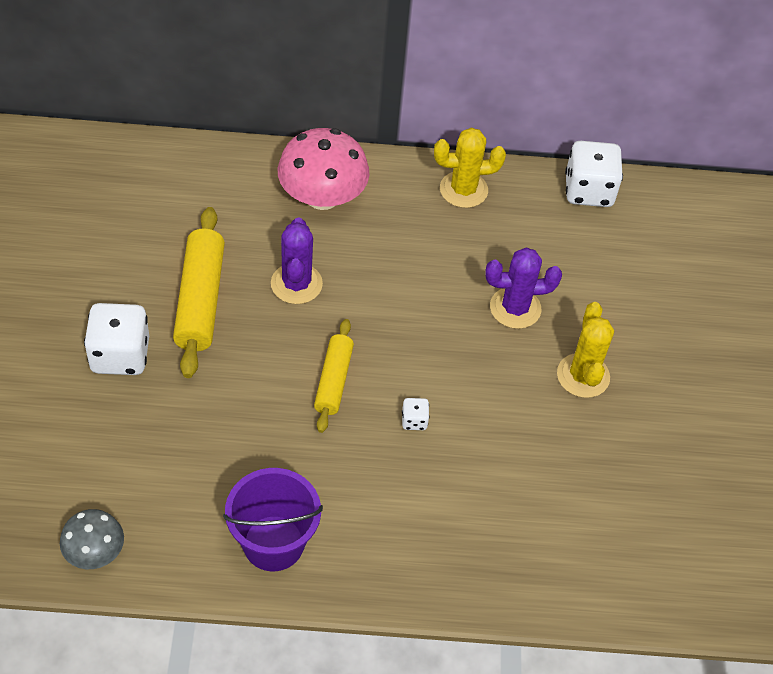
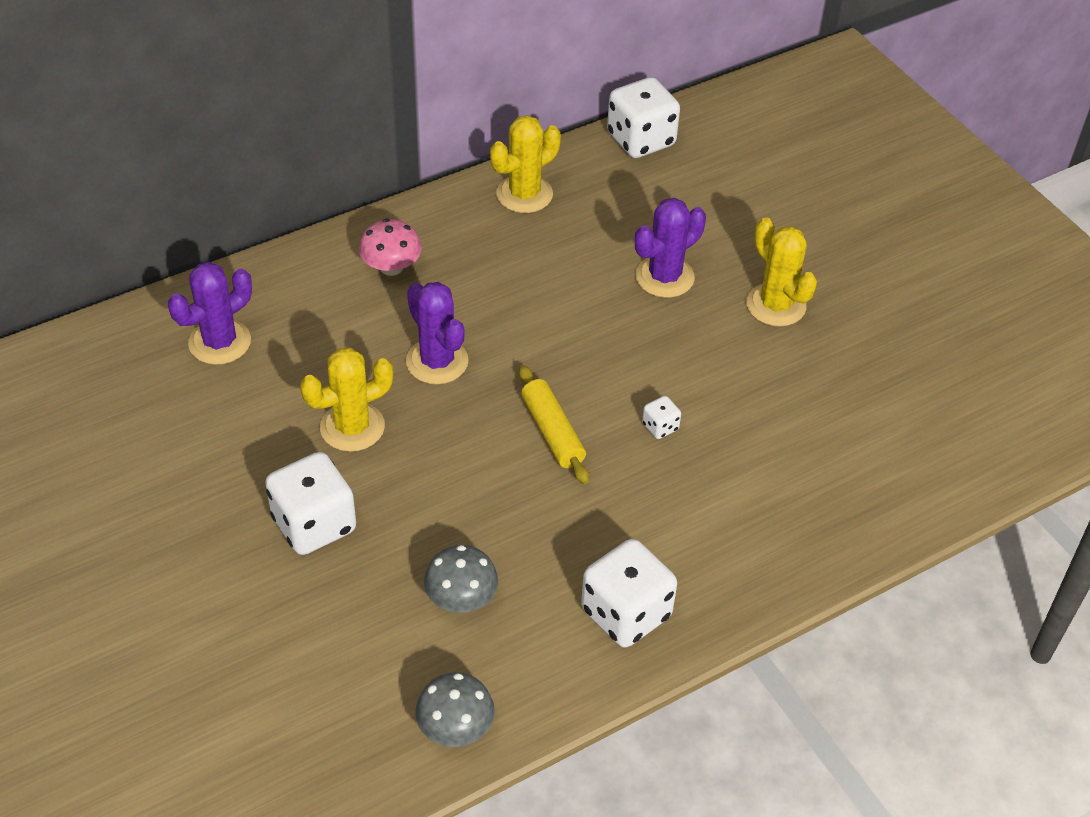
camera: 30 degrees left, 5 degrees down
yellow rolling pin [173,207,225,378] -> yellow cactus [300,347,393,452]
purple bucket [223,468,323,571] -> white dice [581,539,677,648]
pink mushroom [278,128,369,210] -> pink mushroom [359,219,422,276], size x0.57
none -> purple cactus [168,262,252,365]
none -> grey mushroom [424,545,498,613]

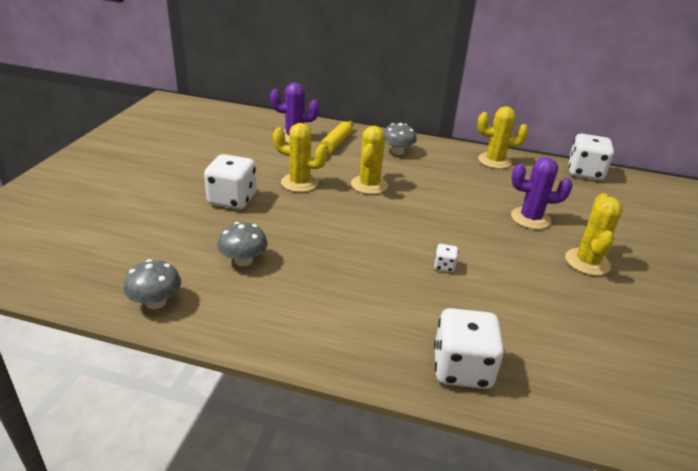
camera: 45 degrees right, 15 degrees down
pink mushroom [359,219,422,276] -> grey mushroom [383,123,417,155]
purple cactus [406,282,469,385] -> yellow cactus [351,126,388,194]
yellow rolling pin [519,365,589,484] -> yellow rolling pin moved to [320,121,353,154]
white dice [581,539,677,648] -> white dice moved to [434,308,504,389]

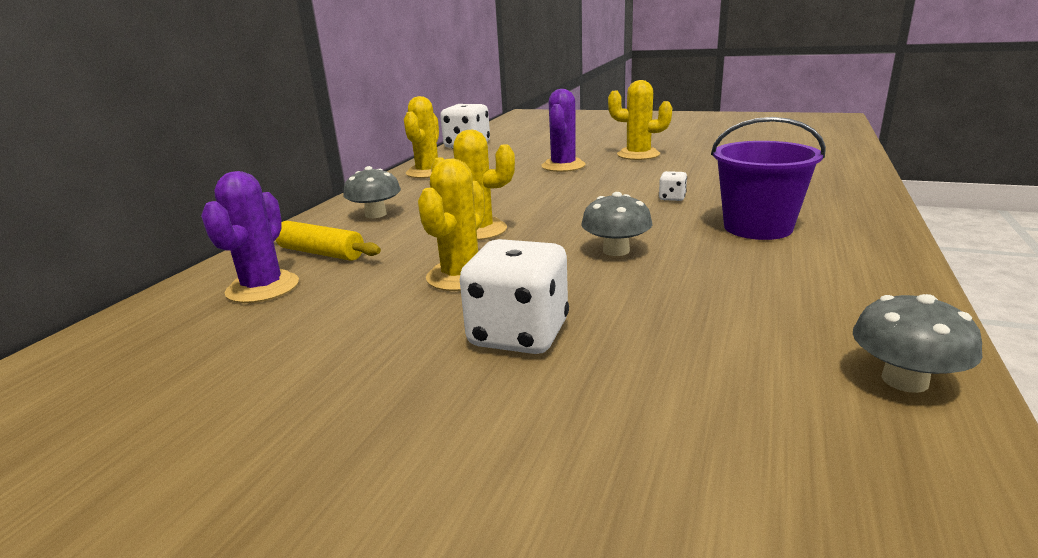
camera: 80 degrees left, 10 degrees down
grey mushroom [217,222,268,266] -> grey mushroom moved to [581,192,652,256]
white dice [434,308,504,389] -> none
none -> purple bucket [711,117,826,240]

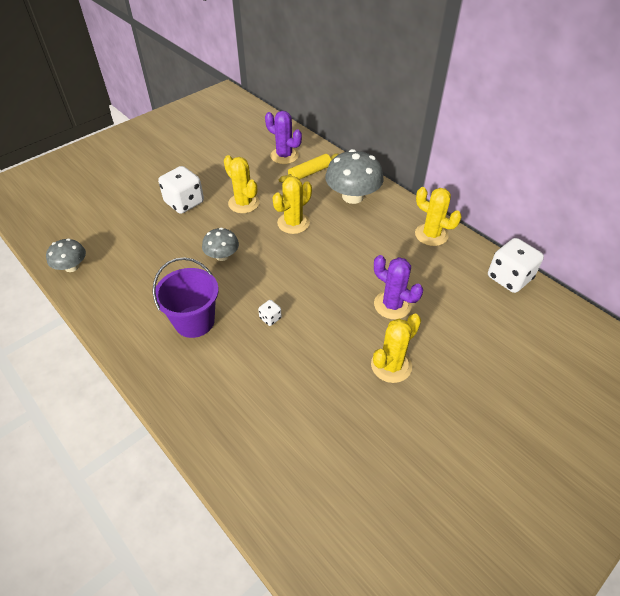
camera: 115 degrees right, 25 degrees up
grey mushroom [343,166,401,218] -> grey mushroom [325,149,384,204], size x1.74

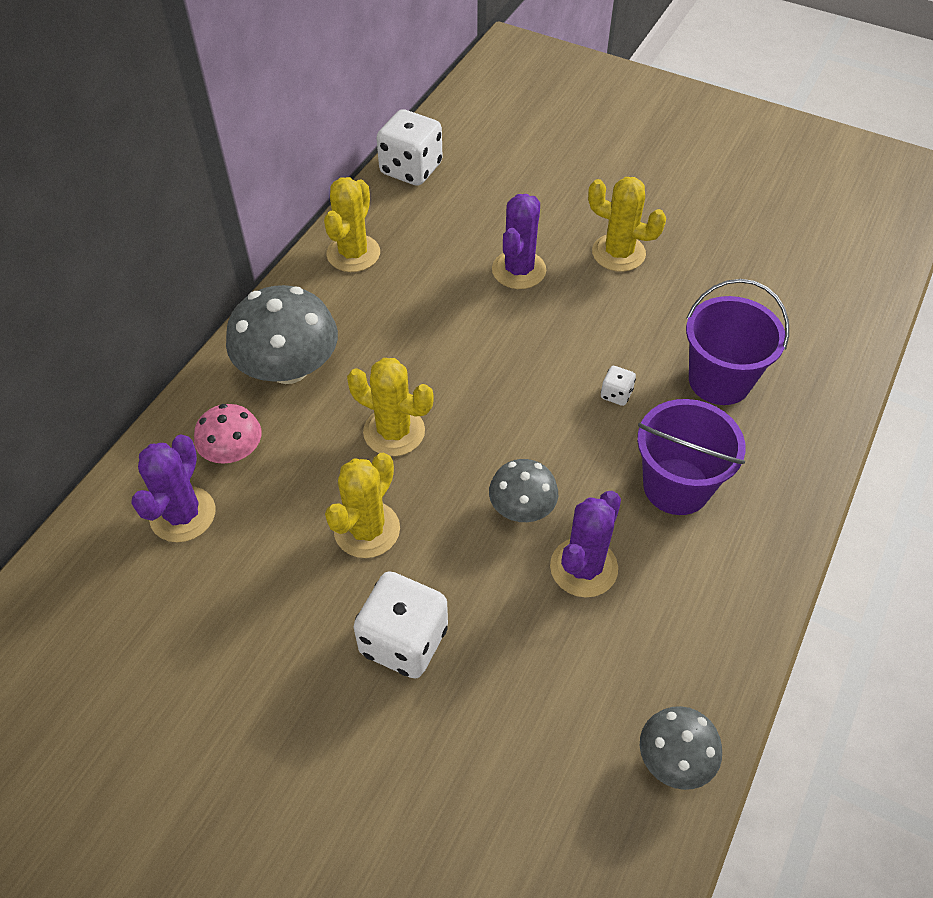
camera: 110 degrees left, 5 degrees up
yellow rolling pin [279,153,339,182] -> pink mushroom [194,404,262,464]
none -> purple cactus [550,491,621,598]
none -> purple bucket [686,279,789,405]

